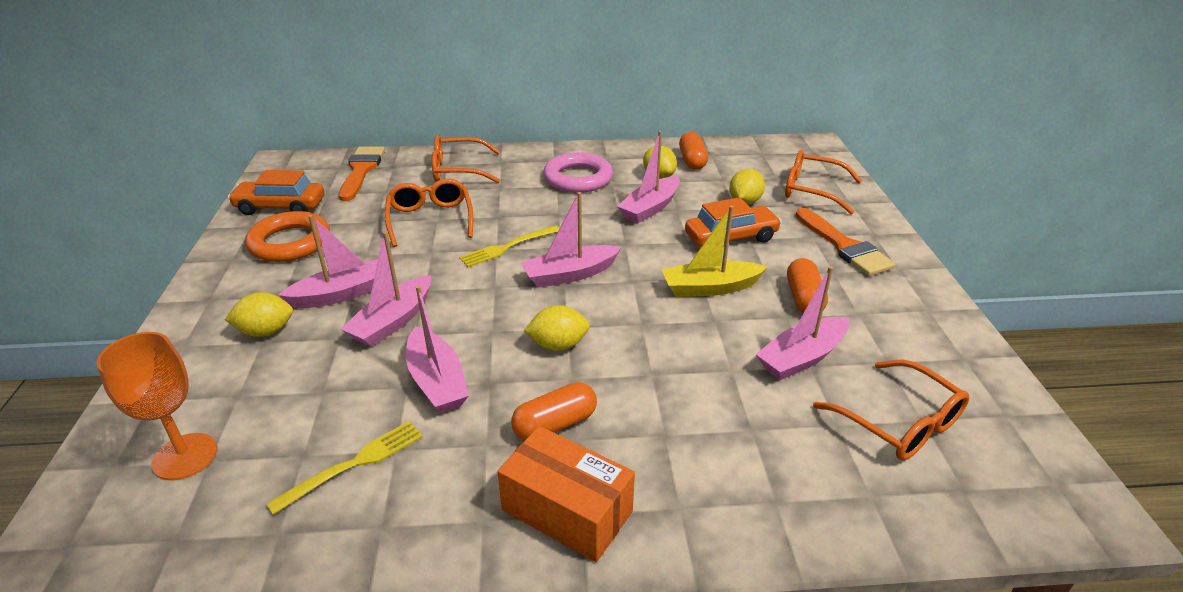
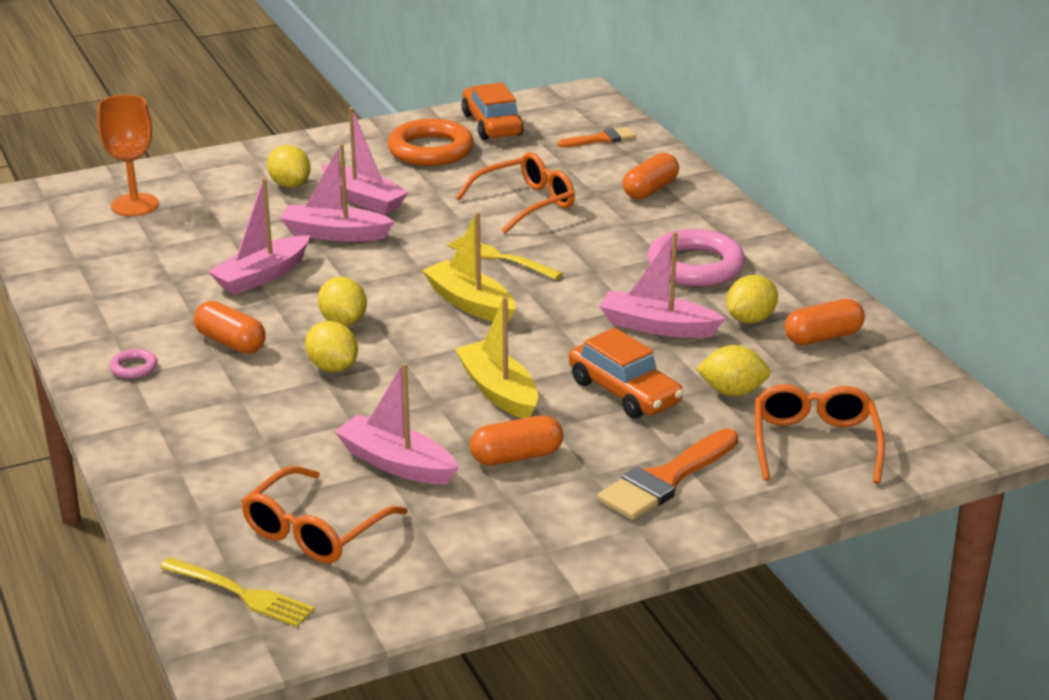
camera: 70 degrees right, 5 degrees down
yellow fork [266,421,423,515] -> yellow fork moved to [160,557,315,627]
orange brush [339,147,385,201] -> orange brush [557,127,636,148], size x0.60
orange glasses [432,135,500,183] -> orange capsule [623,153,679,199]
orange box [497,426,635,562] -> pink ring [110,349,157,378]
pink boat [521,192,622,288] -> yellow boat [422,212,516,322]
none -> yellow lemon [305,321,358,372]

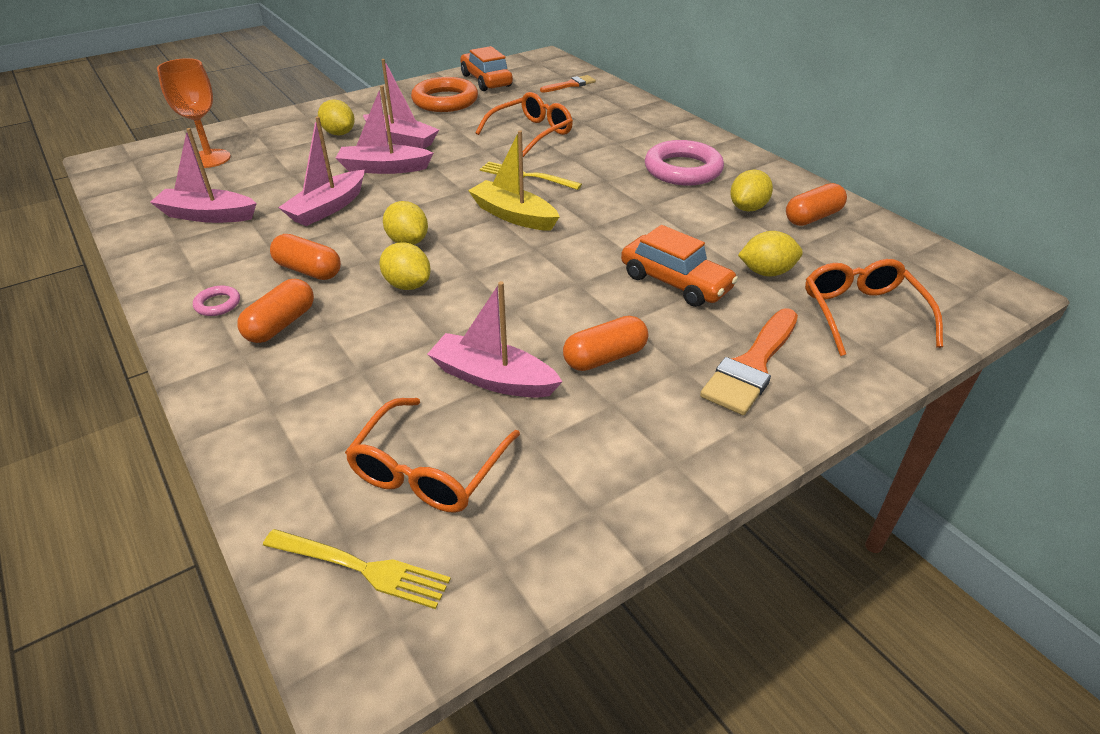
camera: 10 degrees left, 10 degrees up
yellow boat [455,297,538,419] -> none
pink boat [599,231,725,338] -> pink boat moved to [150,128,257,223]
orange capsule [623,153,679,199] -> orange capsule moved to [237,279,314,343]

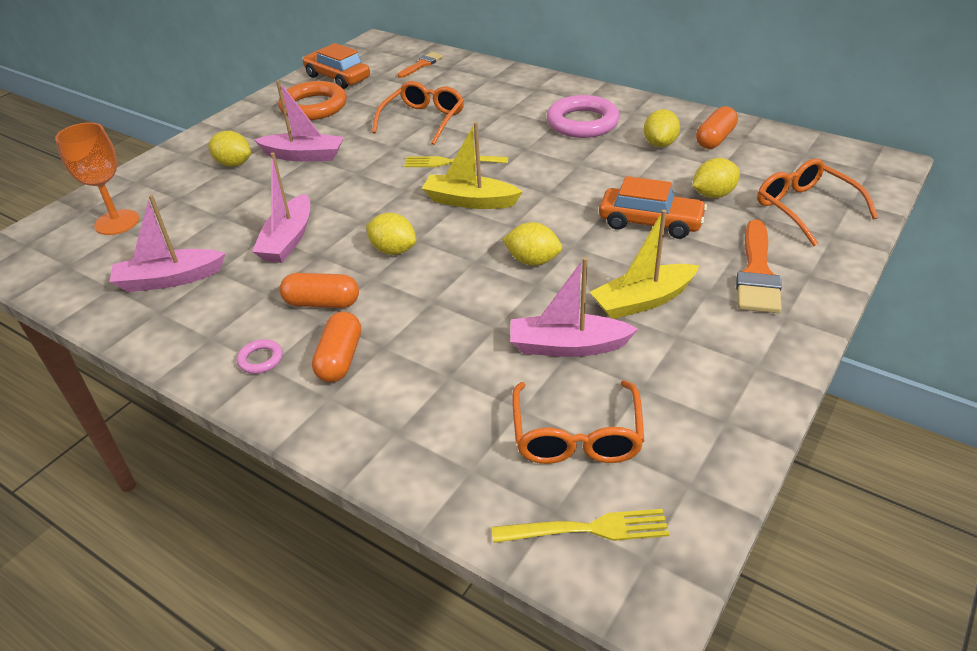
camera: 20 degrees left, 0 degrees up
pink boat [336,85,434,174] -> none
yellow lemon [379,243,430,290] -> yellow lemon moved to [502,222,562,266]
orange capsule [563,316,648,371] -> yellow boat [590,210,699,319]

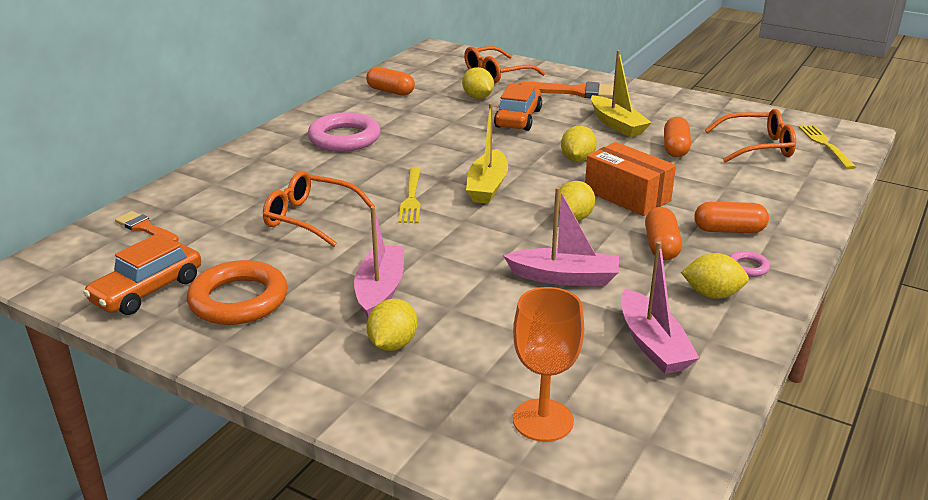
camera: 95 degrees left, 10 degrees down
pink boat [510,257,638,357] -> orange capsule [664,117,691,157]
yellow lemon [644,109,680,147] -> yellow lemon moved to [681,253,749,299]
none -> orange box [585,142,676,216]

